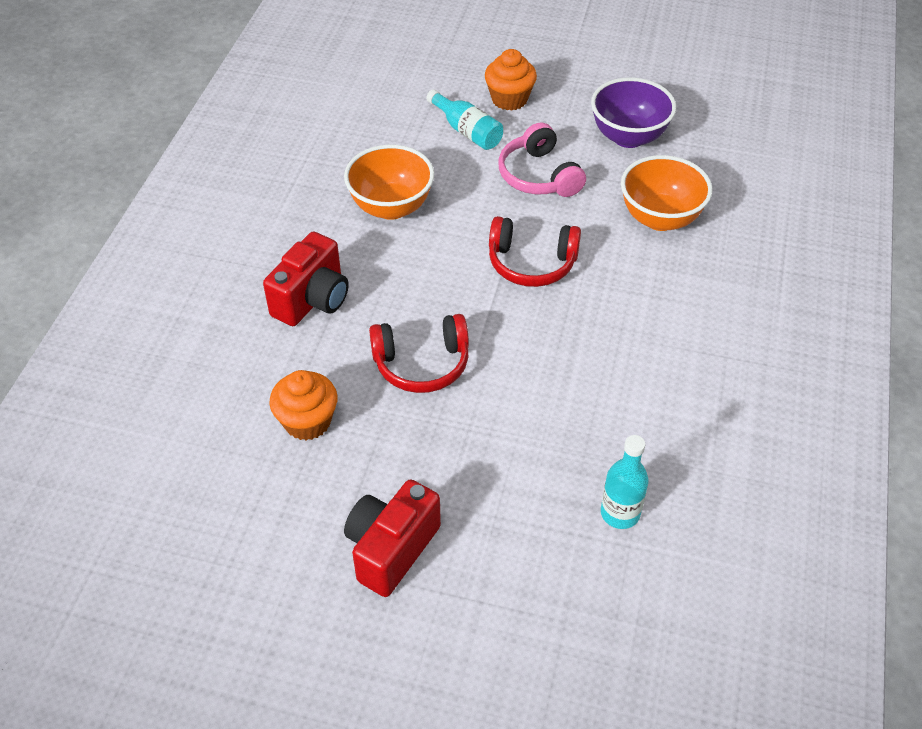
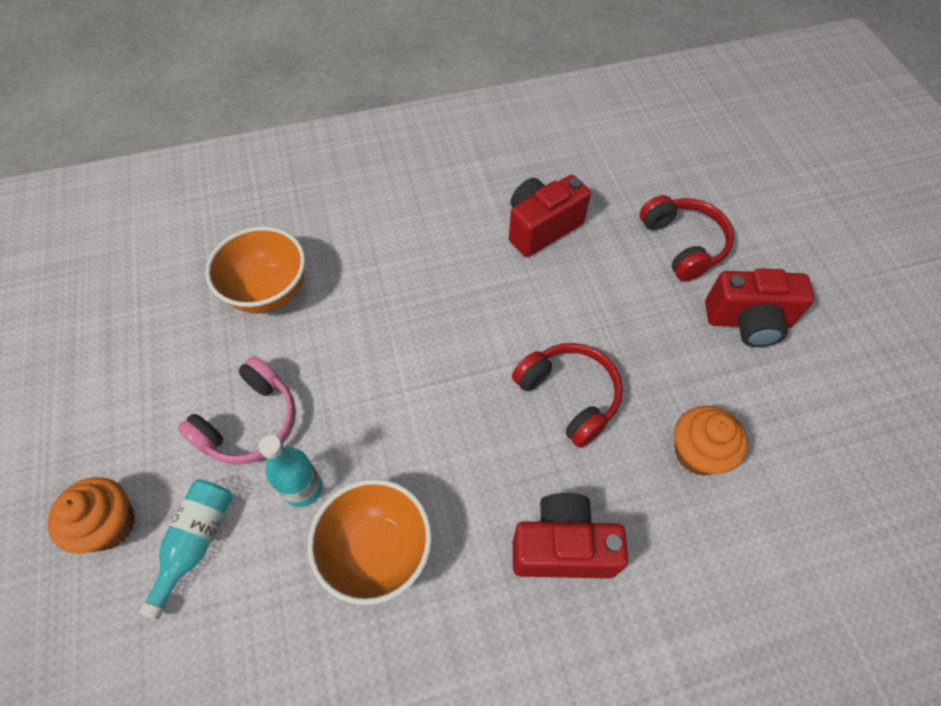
camera: 120 degrees left, 10 degrees up
red headphones [489,216,581,287] -> red headphones moved to [640,195,734,281]
purple bowl [591,77,676,148] -> none
turquoise bottle [601,435,649,529] -> turquoise bottle moved to [259,435,322,507]
none -> red camera [509,175,591,257]

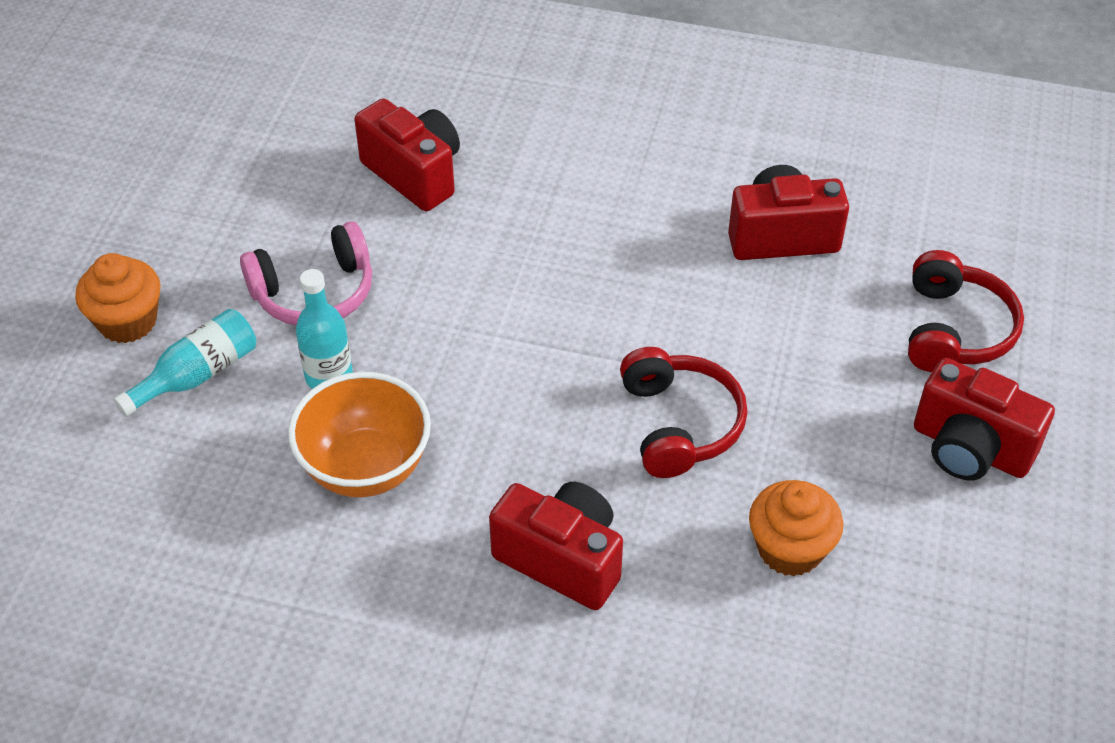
camera: 30 degrees right, 10 degrees down
orange bowl [205,226,305,313] -> red camera [354,98,460,211]

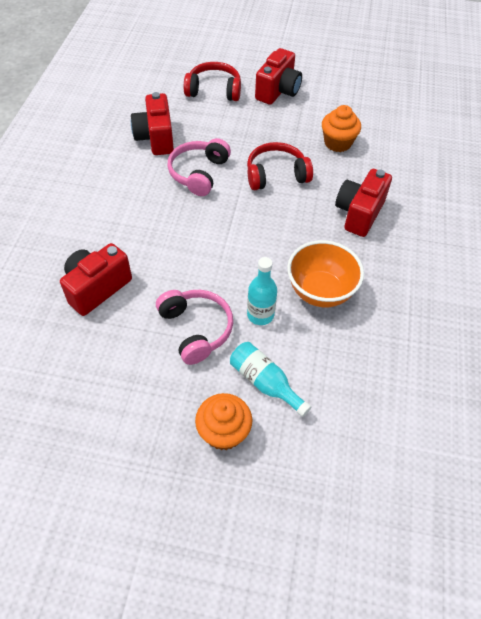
camera: 95 degrees left, 5 degrees up
none -> pink headphones [168,138,231,196]

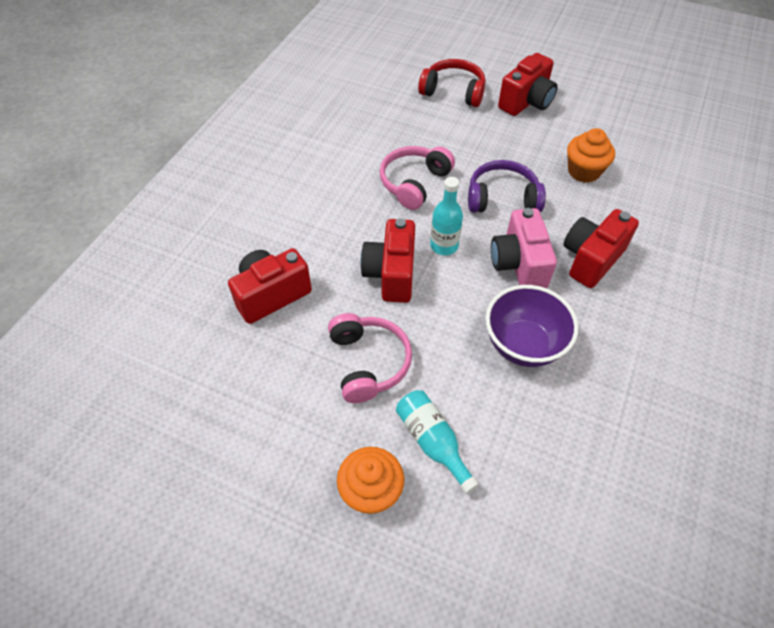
camera: 15 degrees right, 0 degrees up
red camera [131,92,174,155] -> red camera moved to [360,218,415,303]
red headphones [247,142,313,190] -> purple headphones [468,160,546,212]
turquoise bottle [247,257,277,325] -> turquoise bottle moved to [430,177,463,255]
orange bowl [287,240,364,307] -> purple bowl [485,285,579,367]
none -> pink camera [491,208,557,288]

